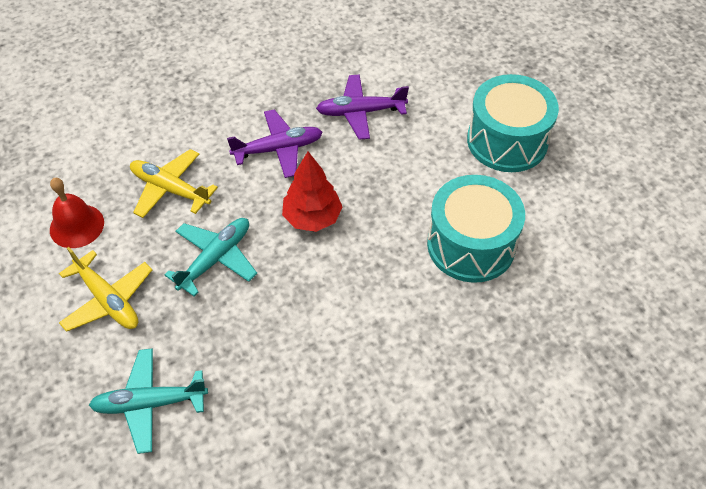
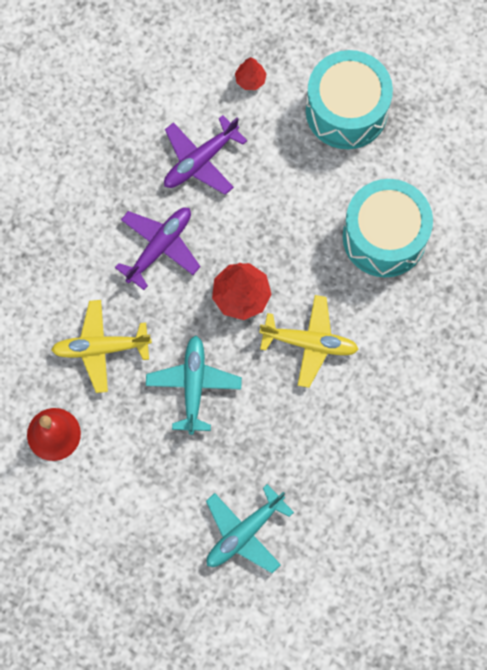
camera: 35 degrees left, 20 degrees up
yellow plane [59,247,152,332] -> yellow plane moved to [259,295,359,388]
none -> red tree [235,57,267,90]

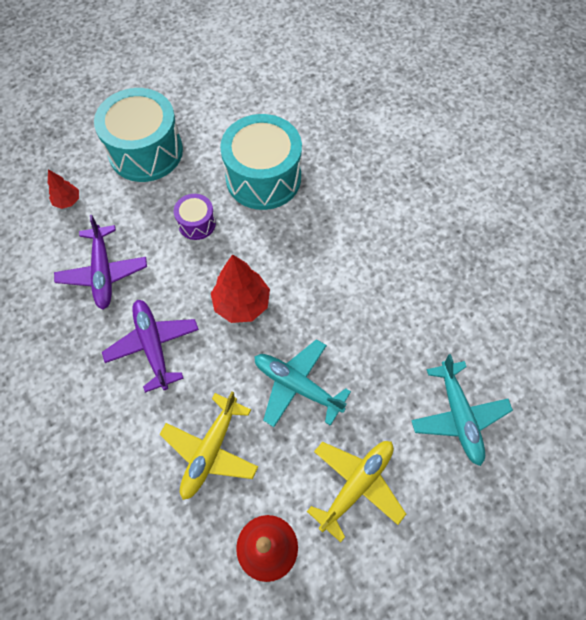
camera: 60 degrees left, 10 degrees down
yellow plane [259,295,359,388] -> yellow plane moved to [307,441,406,542]
none -> purple drum [174,194,216,240]

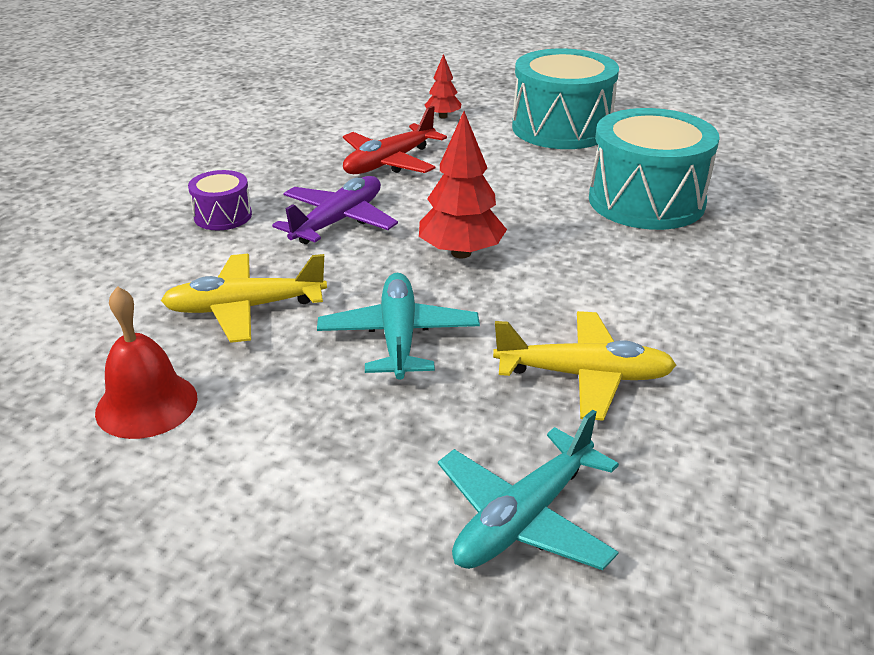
camera: 55 degrees right, 30 degrees down
purple plane [54,215,147,310] -> red plane [343,106,447,174]
purple drum [174,194,216,240] -> purple drum moved to [188,170,252,230]
yellow plane [307,441,406,542] -> yellow plane moved to [493,311,676,421]

